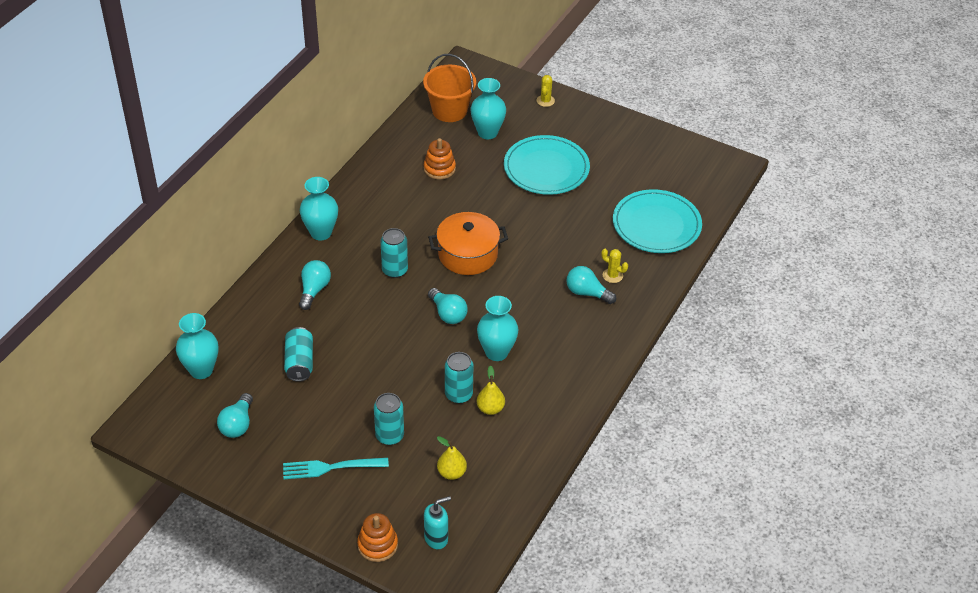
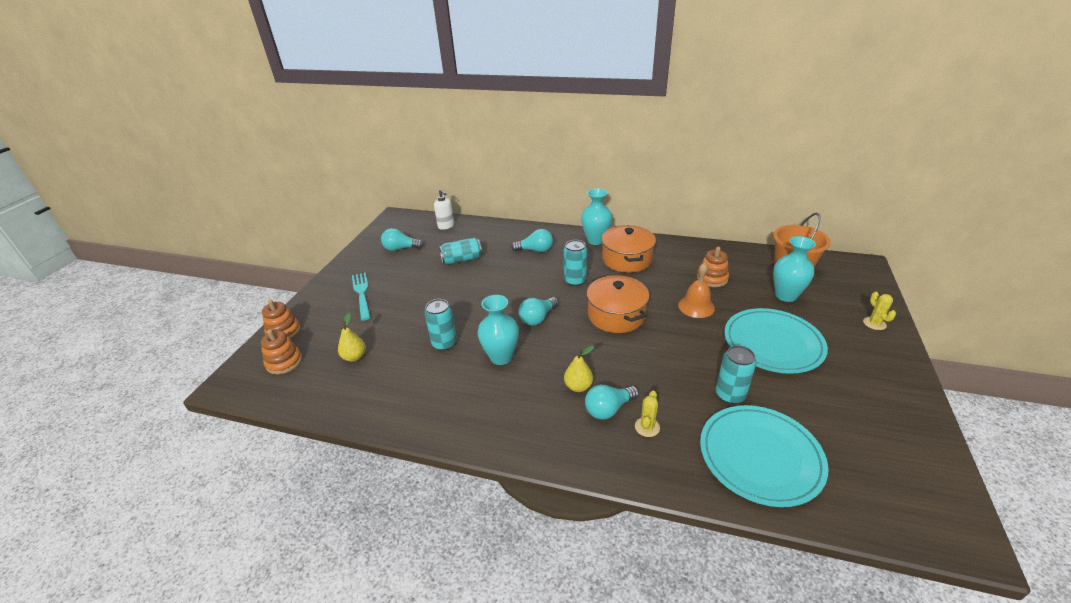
camera: 80 degrees right, 10 degrees down
turquoise vase [176,313,218,379] -> white soap dispenser [434,189,454,230]
turquoise can [374,393,404,445] -> turquoise can moved to [716,345,756,404]
turquoise soap dispenser [424,496,451,549] -> orange stacking toy [261,329,302,375]
yellow pear [477,365,505,415] -> yellow pear moved to [564,345,594,392]
yellow cactus [536,75,555,107] -> yellow cactus turned 75 degrees clockwise [863,292,896,330]
turquoise light bulb [566,266,616,304] -> turquoise light bulb turned 135 degrees counterclockwise [585,385,639,420]
none -> orange pot [601,225,656,273]
none -> orange bell [678,263,715,318]

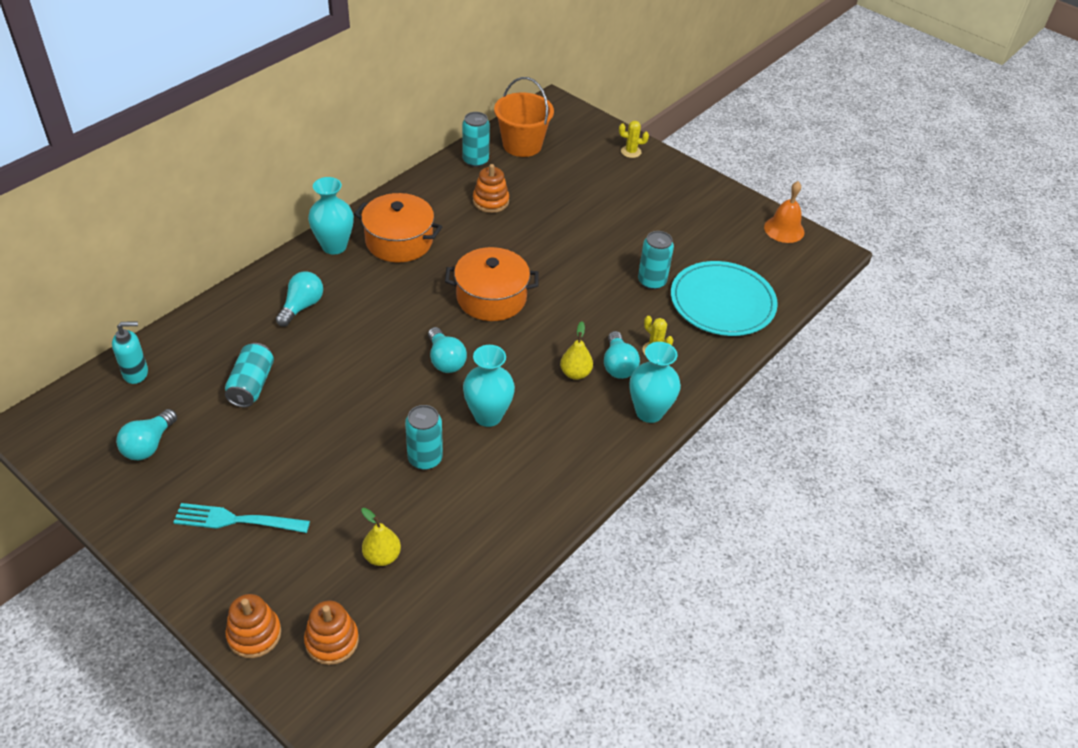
camera: 70 degrees left, 10 degrees up
white soap dispenser [434,189,454,230] -> turquoise soap dispenser [112,321,148,384]
turquoise can [564,240,587,286] -> turquoise can moved to [462,112,490,167]
orange bell [678,263,715,318] -> orange bell moved to [764,181,805,243]
turquoise plate [724,308,828,374] -> none
turquoise vase [773,236,816,302] -> turquoise vase moved to [630,342,681,423]

